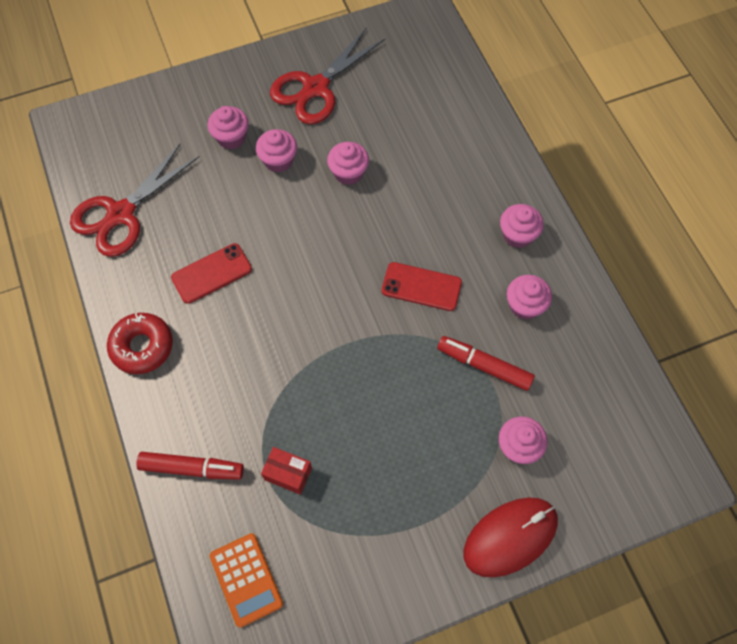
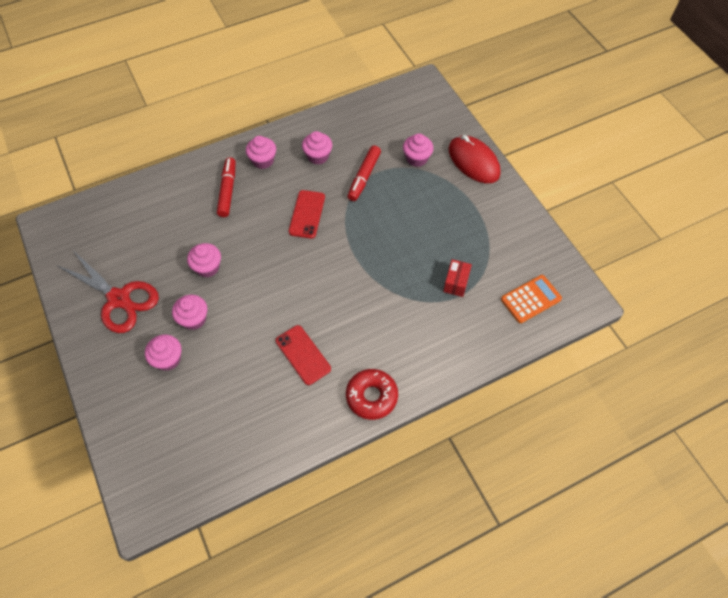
camera: 95 degrees left, 5 degrees down
red scissors [70,143,199,257] -> none
red marker [136,452,244,480] -> red marker moved to [217,157,236,217]

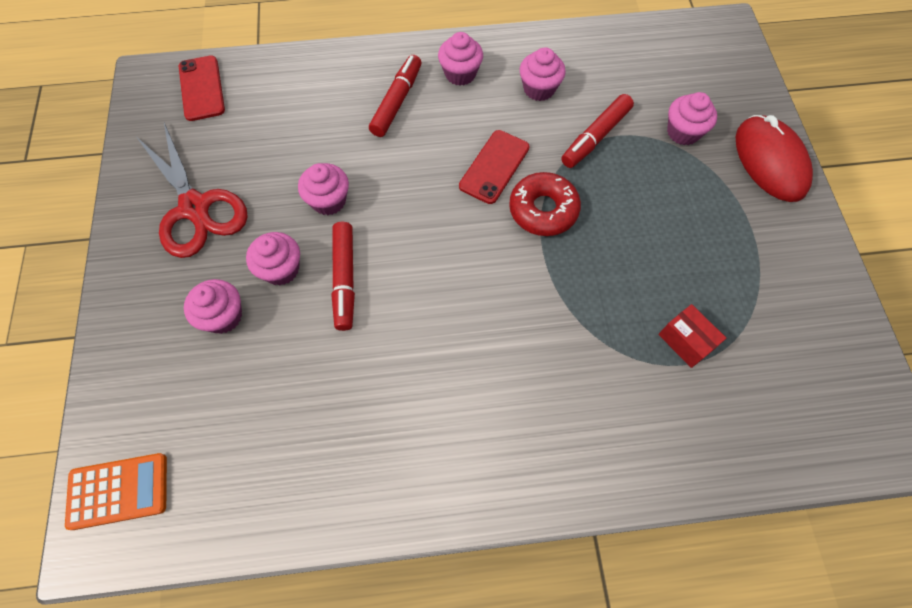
camera: 20 degrees right, 5 degrees up
red phone [276,325,331,385] -> red phone moved to [179,55,225,121]
red donut [346,369,398,420] -> red donut moved to [509,172,581,236]
red box [443,259,472,297] -> red box turned 75 degrees counterclockwise [658,304,726,368]
orange calculator [501,275,562,323] -> orange calculator moved to [65,453,167,530]
none -> red marker [332,222,355,331]

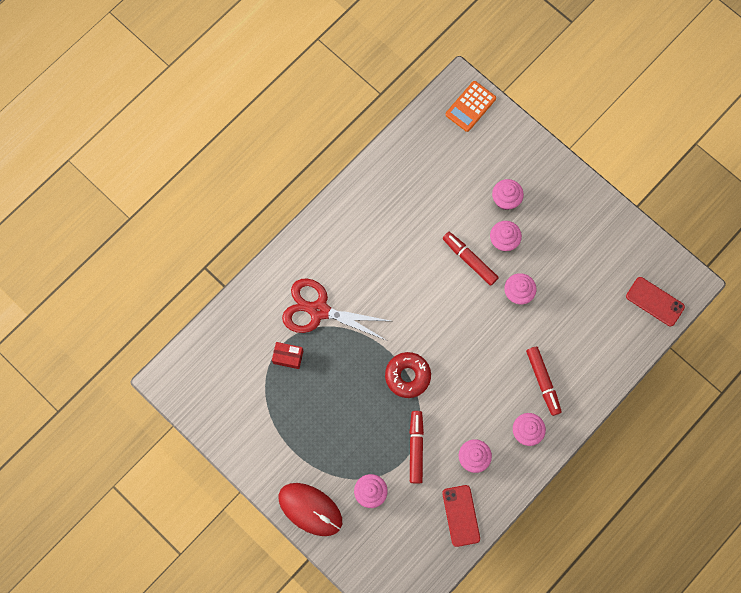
camera: 140 degrees right, 10 degrees up
red scissors [137,123,248,258] -> red scissors moved to [282,279,390,340]
red phone [459,130,530,204] -> red phone moved to [442,485,480,547]

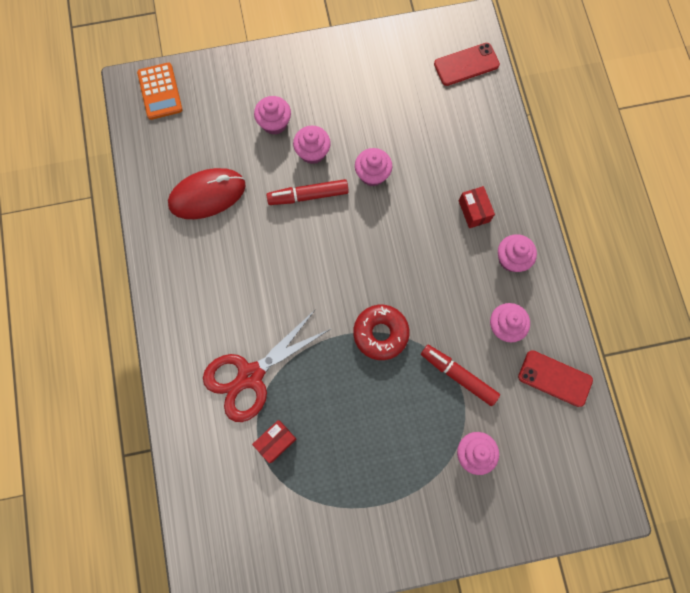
camera: 55 degrees left, 0 degrees up
red mouse [279,483,342,536] -> red mouse moved to [168,168,246,219]
red marker [526,347,562,416] -> red box [459,186,495,228]

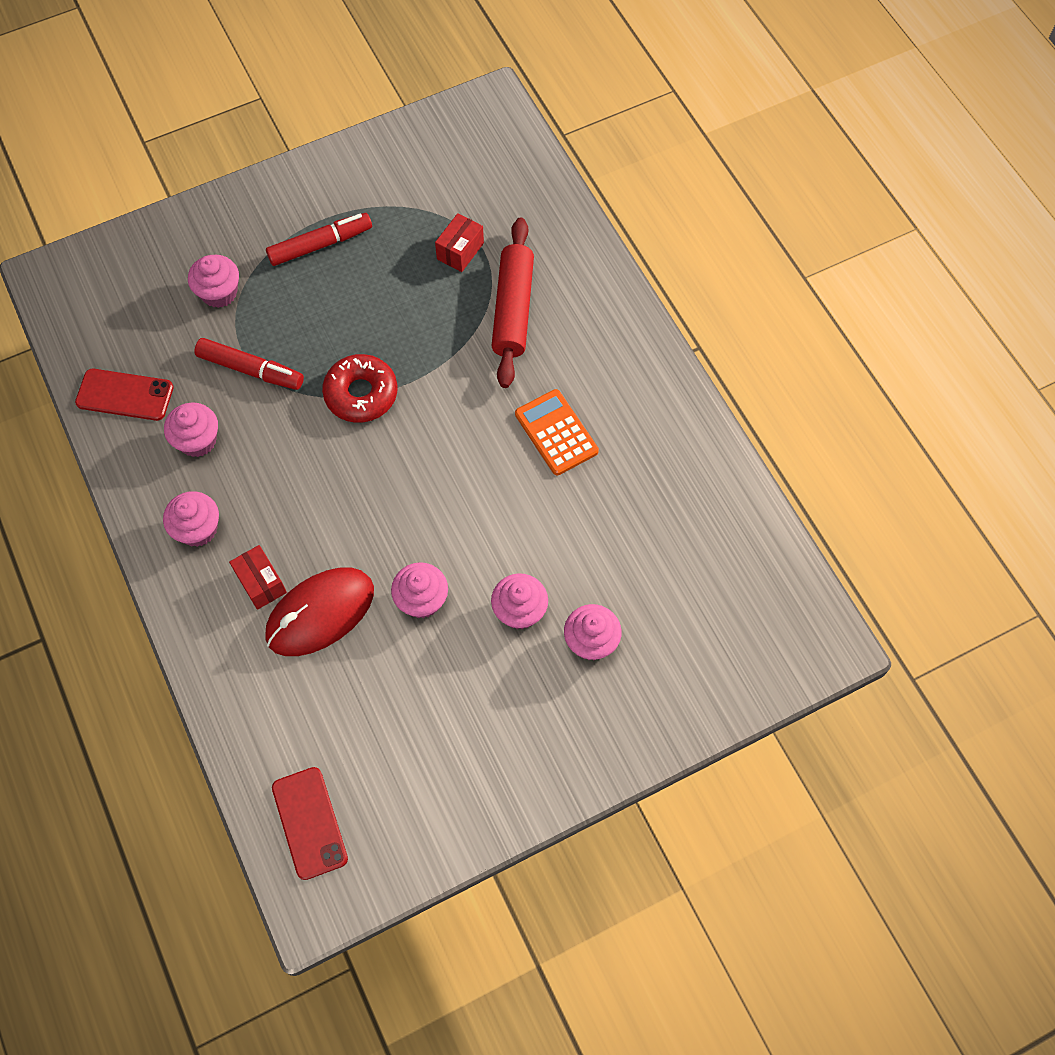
camera: 165 degrees right, 10 degrees down
orange calculator [137,62,183,120] -> orange calculator moved to [515,389,599,475]
red mouse [168,168,246,219] -> red mouse moved to [265,567,374,656]
red scissors [203,309,330,422] -> red rolling pin [491,218,534,388]
red marker [267,179,349,205] -> red marker moved to [266,213,372,266]
red phone [434,43,500,86] -> red phone turned 75 degrees counterclockwise [272,767,348,880]

